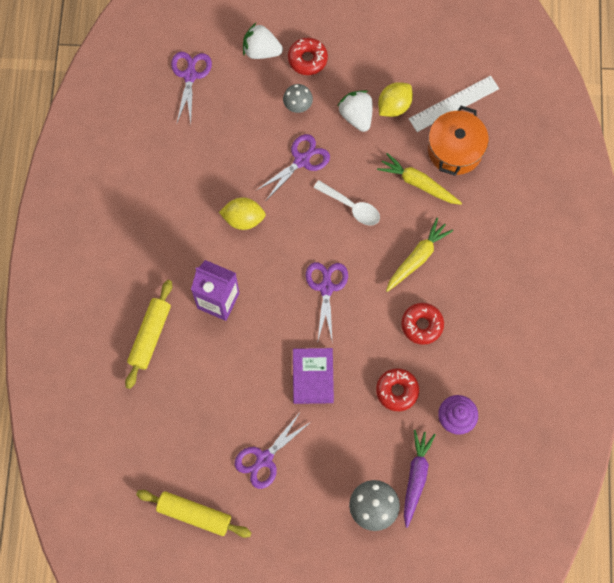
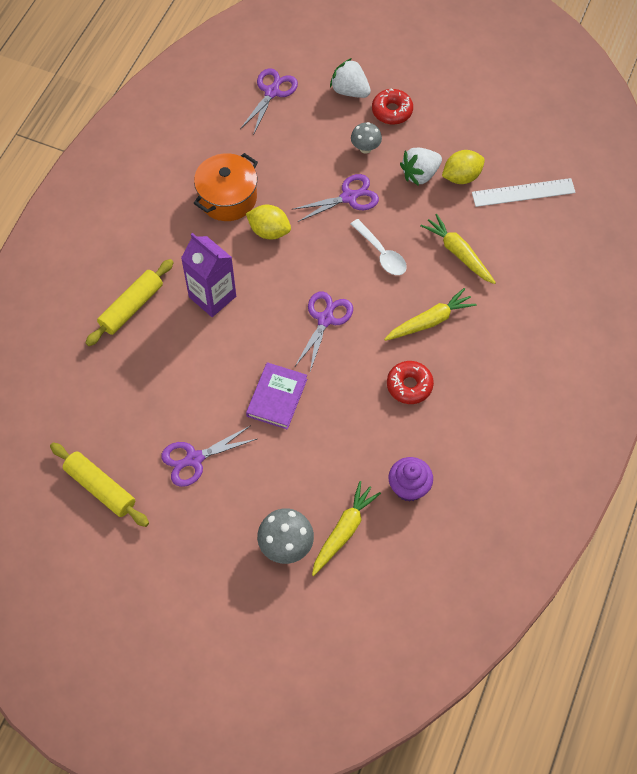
camera: 20 degrees right, 10 degrees down
white strawberry [338,90,373,132] -> white strawberry turned 120 degrees counterclockwise [400,148,442,186]
red donut [376,368,419,411] -> none
purple carrot [404,430,436,528] -> yellow carrot [312,481,381,576]
orange pot [428,106,489,176] -> orange pot moved to [194,153,258,221]

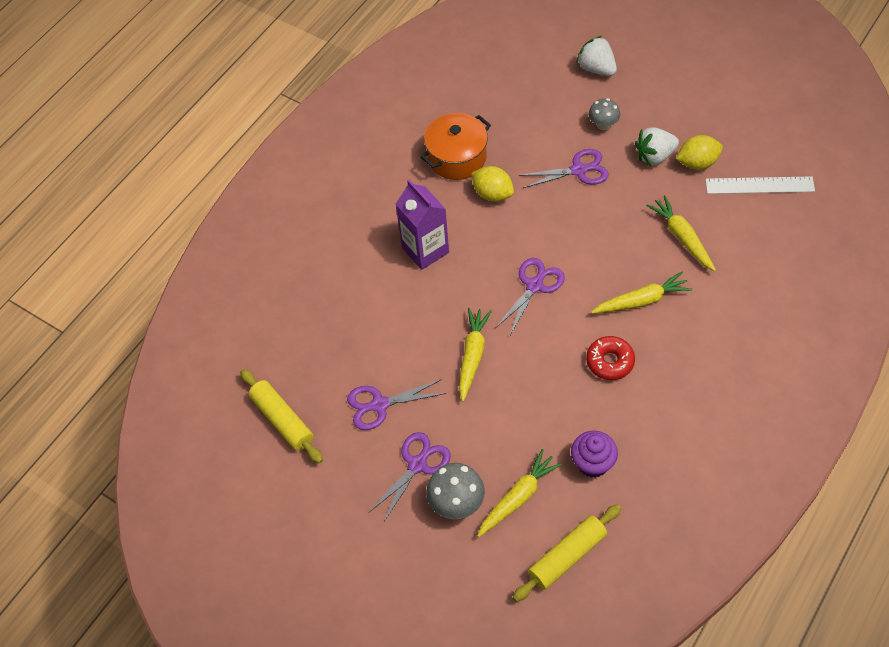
camera: 15 degrees right, 5 degrees down
yellow rolling pin [85,259,174,346] -> yellow rolling pin moved to [513,504,621,602]
purple scissors [240,69,298,135] -> purple scissors moved to [369,432,451,523]
purple book [246,362,307,430] -> yellow carrot [459,308,492,402]
white spoon [351,219,407,275] -> none
red donut [372,88,413,125] -> none

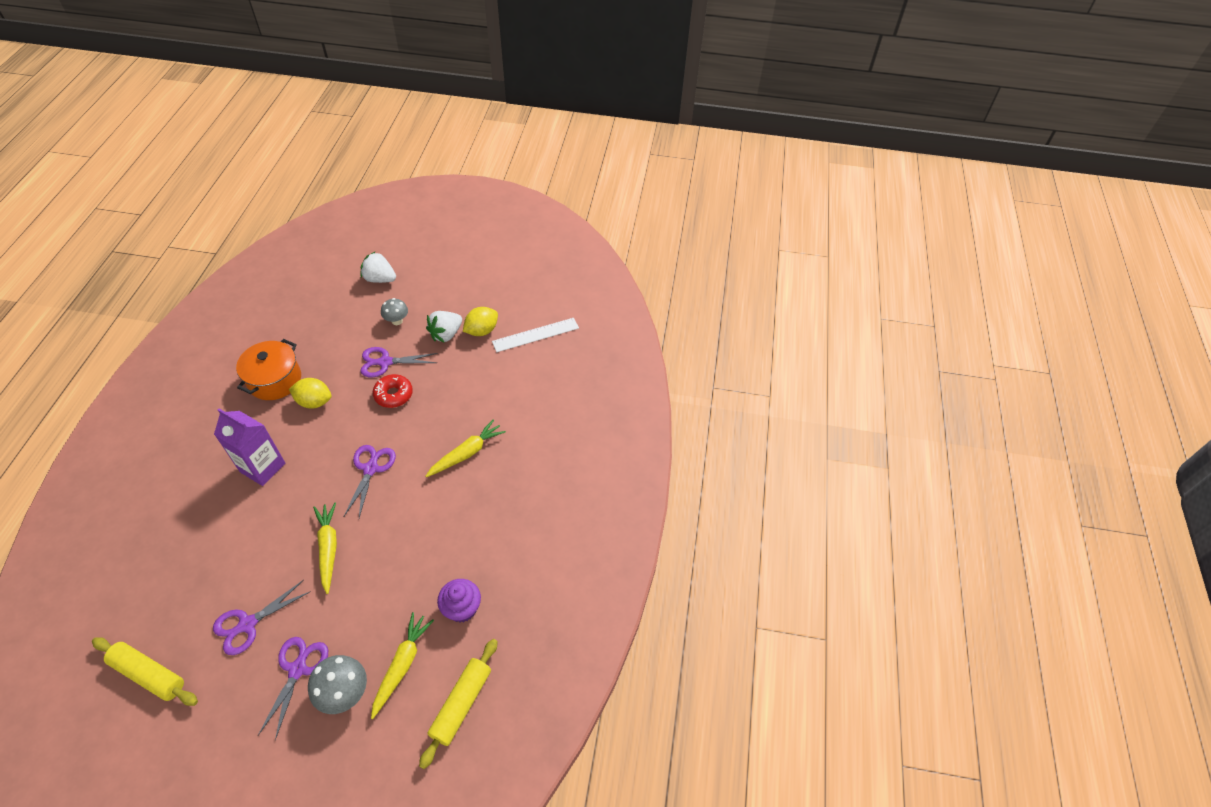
camera: 30 degrees left, 5 degrees down
purple scissors [519,149,609,188] -> purple scissors turned 150 degrees counterclockwise [361,347,438,377]
red donut [586,336,635,380] -> red donut moved to [373,374,413,408]
yellow carrot [646,195,716,272] -> none

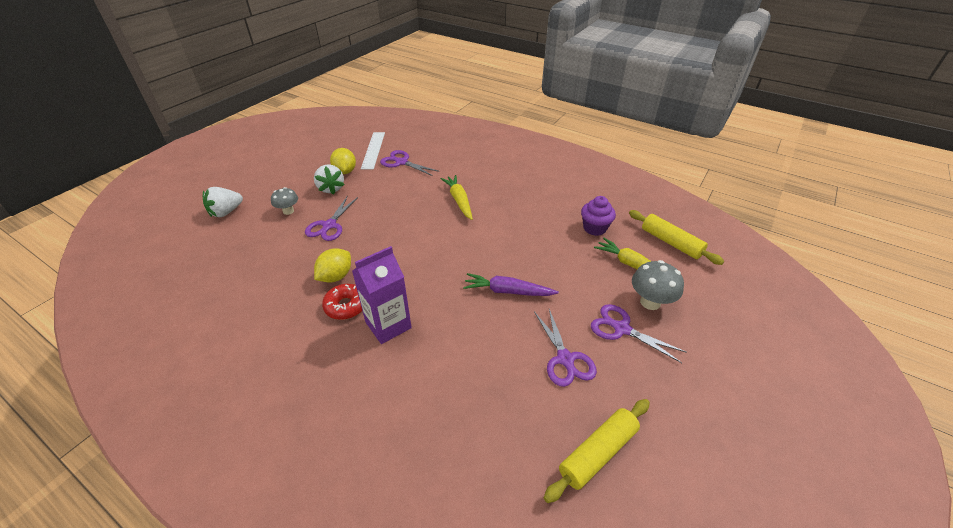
camera: 65 degrees left, 10 degrees down
orange pot [236,339,301,400] -> none
yellow carrot [313,503,337,594] -> purple carrot [463,273,559,296]
purple scissors [344,445,396,518] -> purple scissors moved to [380,150,439,176]
red donut [373,374,413,408] -> red donut moved to [322,284,362,320]

